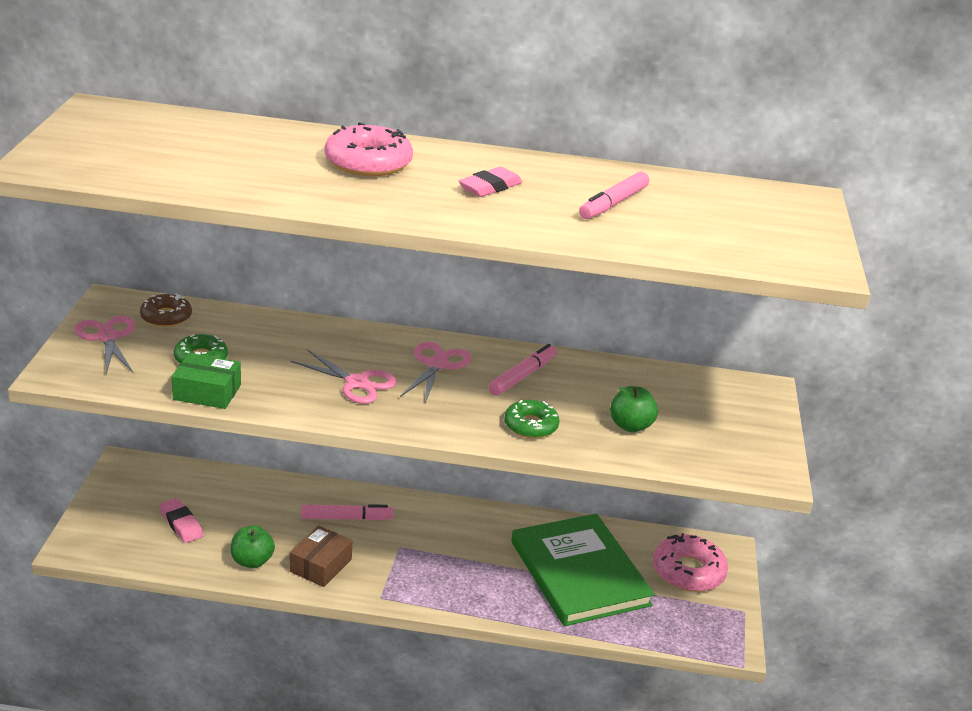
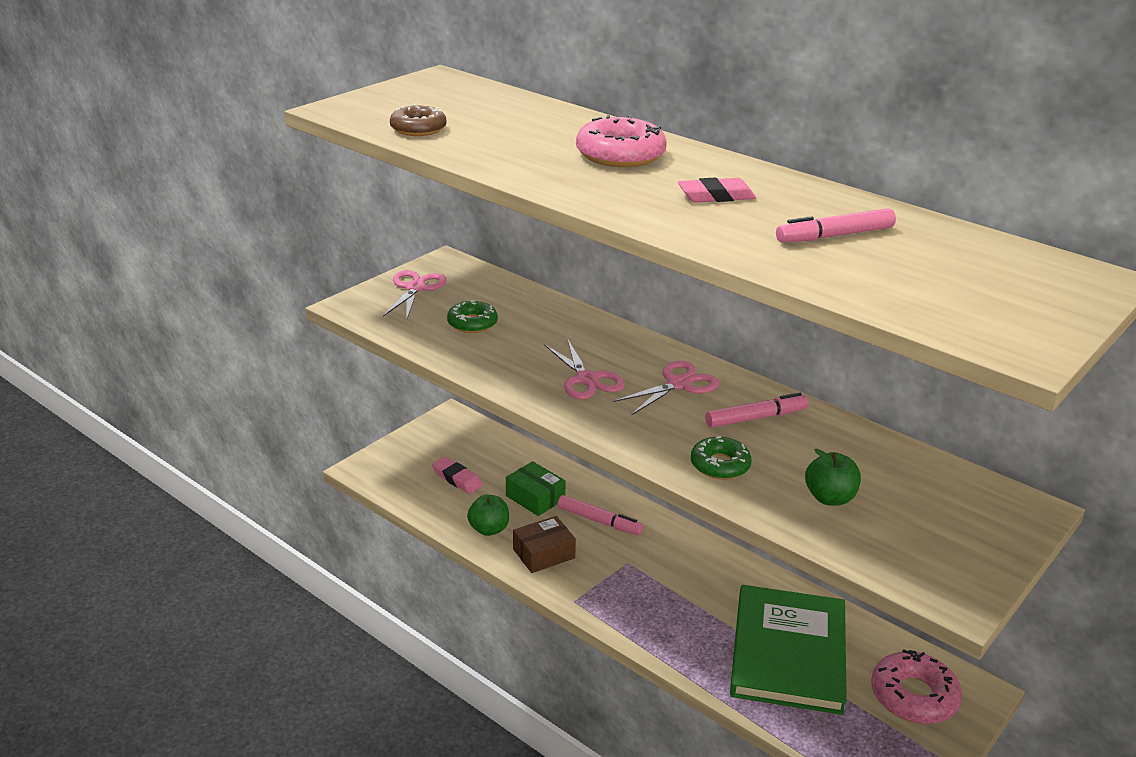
camera: 35 degrees right, 0 degrees up
brown donut [140,294,192,327] -> brown donut moved to [390,104,447,136]
pink eraser [159,498,203,543] -> pink eraser turned 45 degrees counterclockwise [432,457,483,494]
green box [172,353,241,409] -> green box moved to [506,461,566,516]

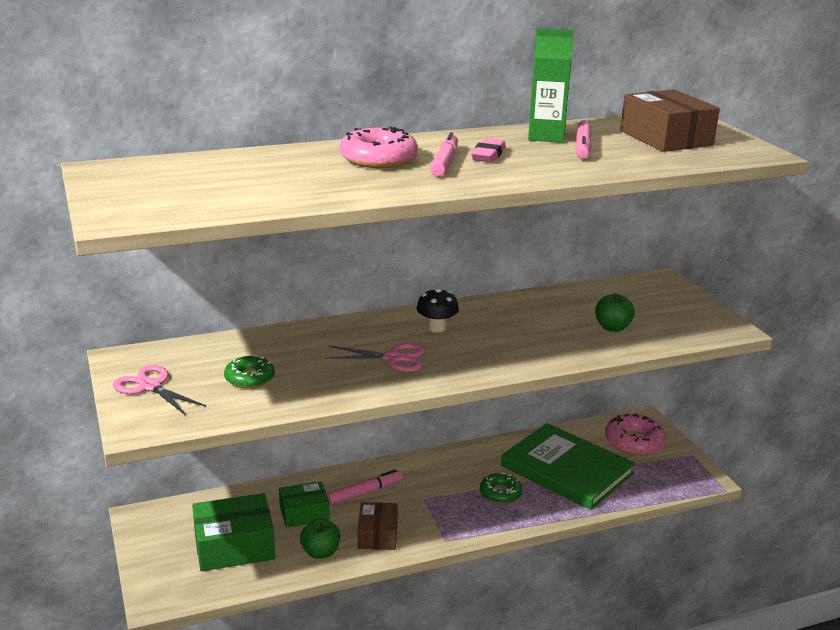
camera: 60 degrees left, 5 degrees down
brown donut [390,104,447,136] -> none
pink eraser [432,457,483,494] -> green box [192,493,275,571]
pink scissors [613,361,719,415] -> black mushroom [417,288,459,333]
green donut [691,436,752,480] -> green donut moved to [480,472,522,504]
pink marker [705,392,809,428] -> pink marker moved to [430,132,458,177]
none -> green carton [528,28,574,143]
none -> brown box [620,89,720,152]

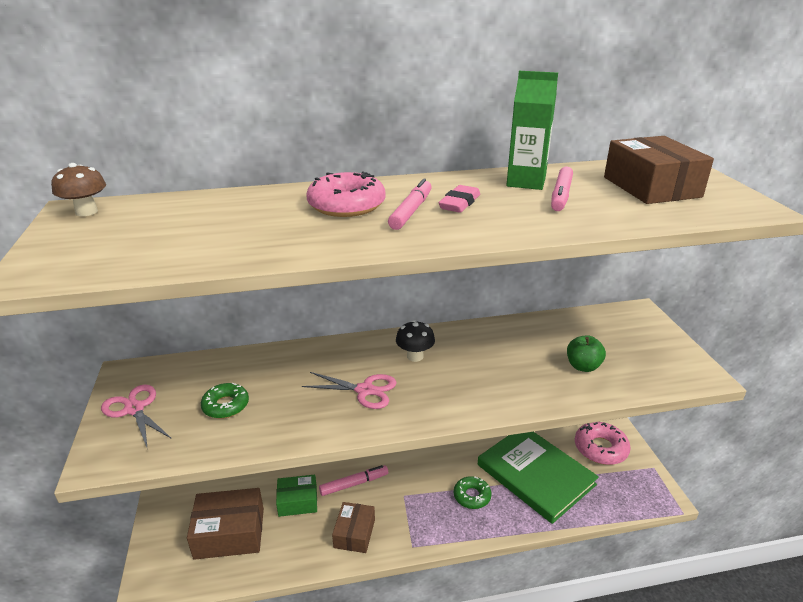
camera: 10 degrees right, 5 degrees up
green box [192,493,275,571] -> brown box [187,488,264,560]
green apple [300,519,340,559] -> none
none -> brown mushroom [51,163,106,216]

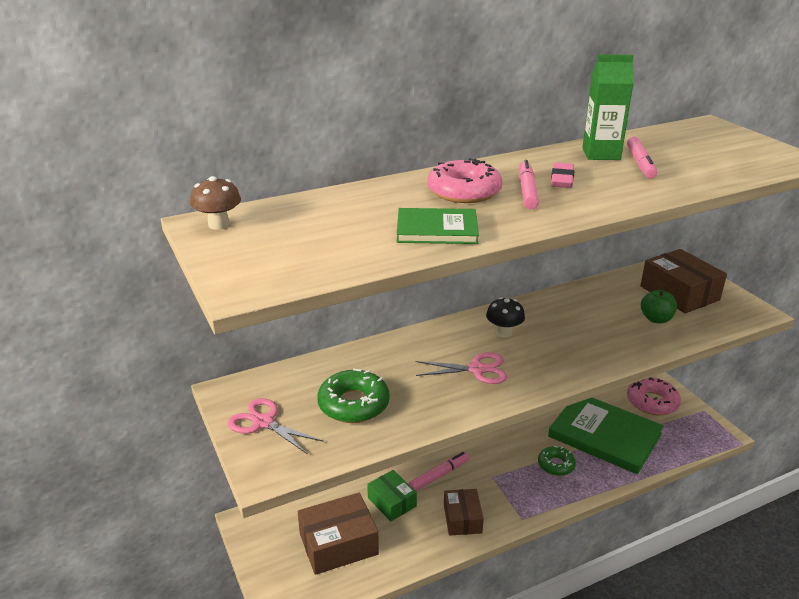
camera: 15 degrees left, 0 degrees up
green donut [201,382,249,419] -> green donut [317,369,390,423], size x1.54
green box [276,475,317,517] -> green box turned 75 degrees clockwise [367,470,417,521]
brown box [604,136,714,204] -> brown box moved to [640,249,727,313]
none -> green book [397,208,479,244]

